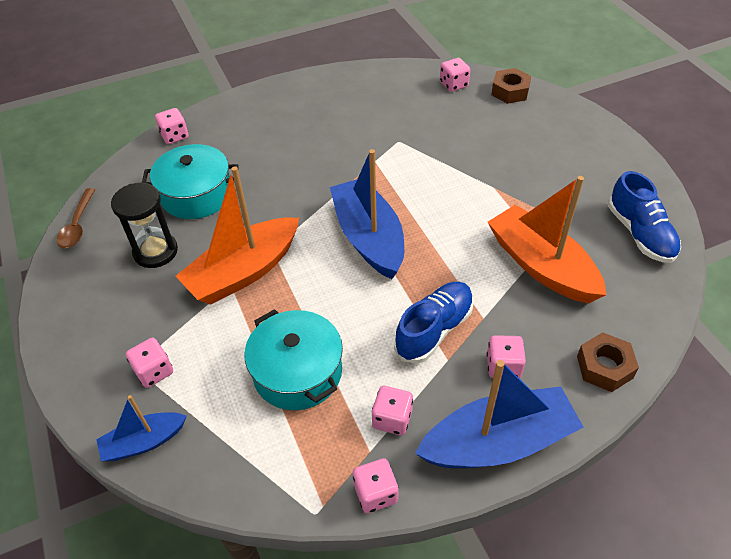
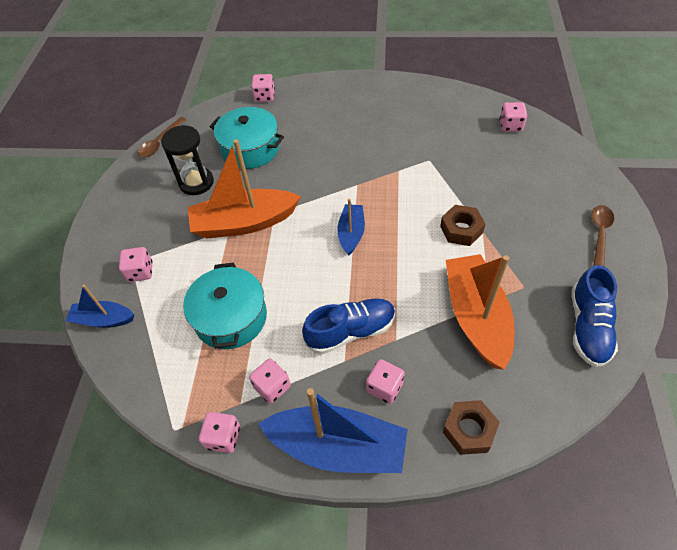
camera: 30 degrees right, 5 degrees up
blue boat [330,149,404,279] -> blue boat [337,199,365,255], size x0.54
brown nut [491,68,531,104] -> brown nut moved to [440,205,485,246]
none -> brown spoon [591,205,614,266]

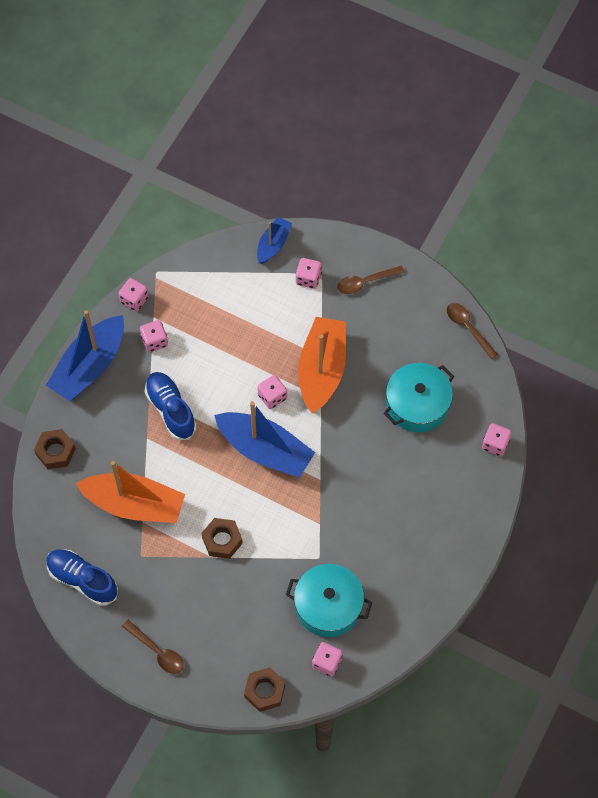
camera: 110 degrees right, 10 degrees up
black hourglass [161,125,214,195] -> none
turquoise pot [183,262,267,349] -> turquoise pot moved to [286,564,372,637]
blue shoe [302,298,395,354] -> blue shoe turned 150 degrees clockwise [145,372,197,440]
blue boat [337,199,365,255] -> blue boat [214,401,315,478], size x1.84
pink dice [366,359,405,404] -> pink dice moved to [257,375,287,409]
none -> brown nut [244,667,285,712]
none -> brown spoon [337,266,405,294]

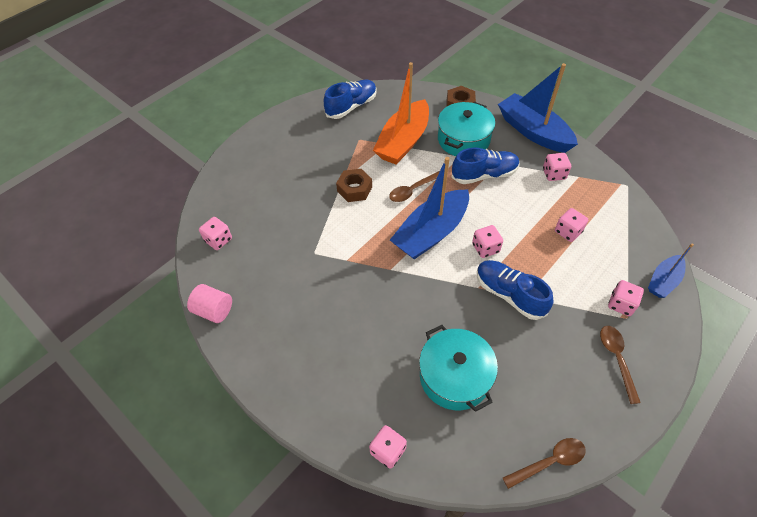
camera: 105 degrees right, 10 degrees down
pink dice [119,278,149,311] -> pink dice moved to [555,208,588,242]
brown spoon [122,620,184,674] -> brown spoon moved to [389,171,440,202]
brown nut [244,667,285,712] -> none
blue boat [257,217,292,264] -> blue boat turned 90 degrees clockwise [648,244,694,298]
turquoise pot [286,564,372,637] -> turquoise pot moved to [438,102,495,156]
orange boat [298,317,346,413] -> blue shoe [477,260,553,320]
none -> pink cylinder [187,284,232,323]

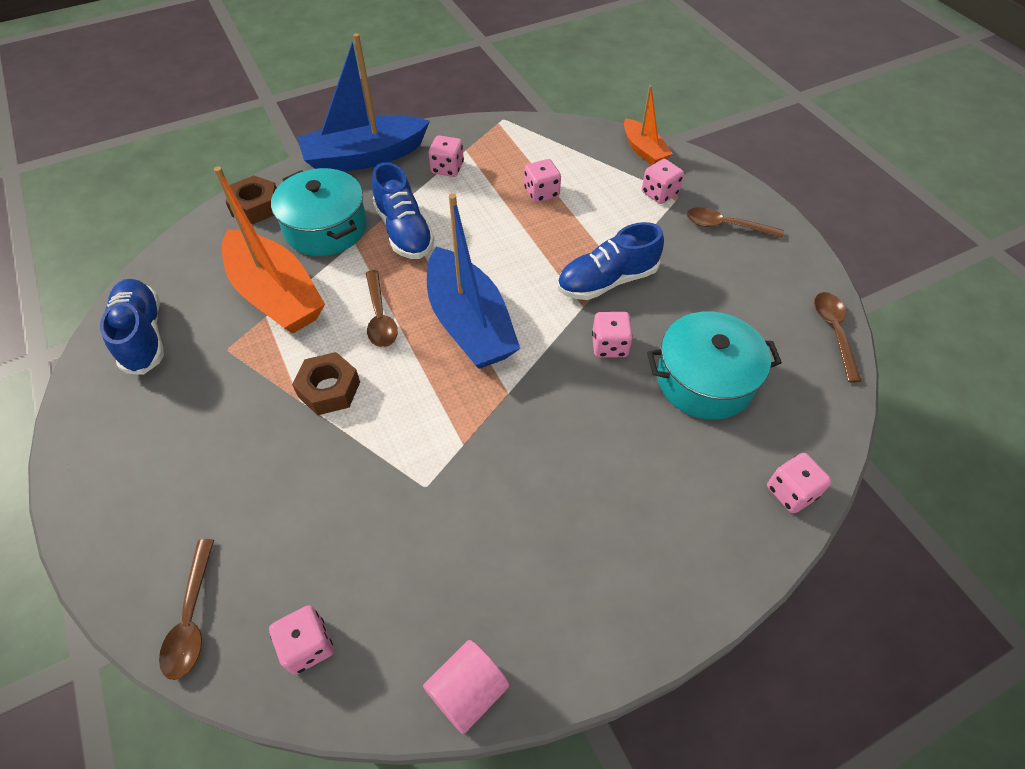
camera: 70 degrees left, 0 degrees up
blue shoe [452,148,520,184] -> blue shoe turned 150 degrees clockwise [372,162,435,259]
pink dice [472,225,503,258] -> pink dice moved to [592,312,633,358]
blue boat [648,244,694,298] -> orange boat [624,85,673,165]
none -> brown spoon [159,539,214,680]

